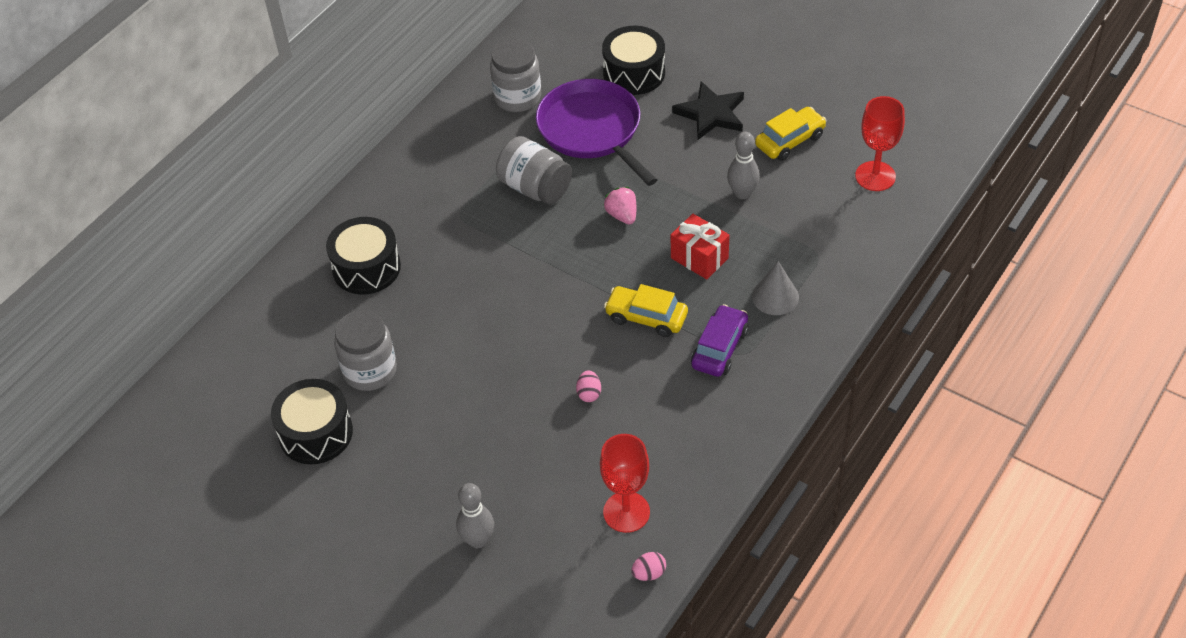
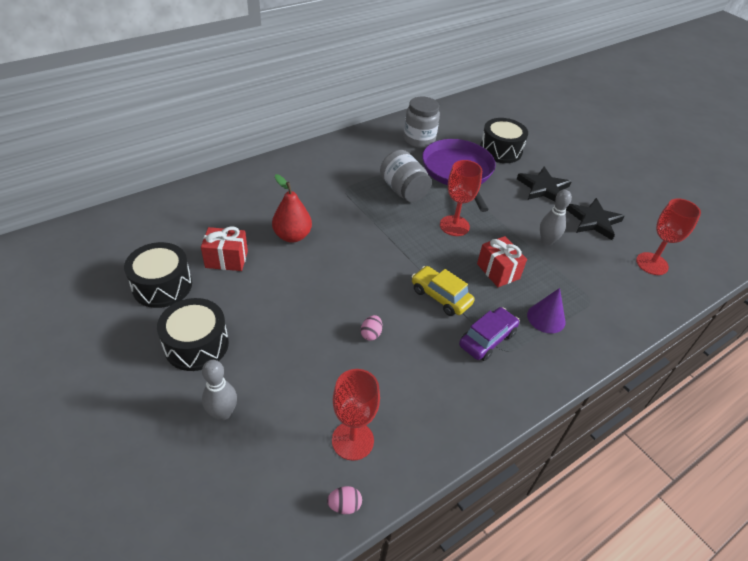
camera: 15 degrees right, 5 degrees down
black drum [326,217,401,295] -> black drum moved to [157,298,229,371]
grey jar [334,310,397,391] -> red gift [201,227,248,271]
pink strawberry [604,187,636,225] -> red goblet [440,160,482,236]
grey cone [752,261,799,315] -> purple cone [527,288,565,334]
yellow car [755,107,827,161] -> black star [566,198,625,240]
none -> red pear [272,174,312,243]

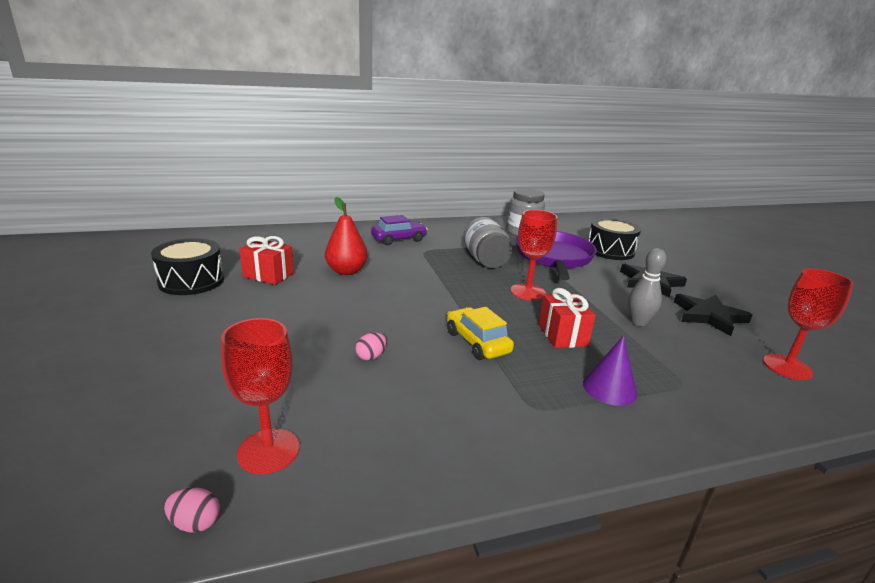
camera: 20 degrees right, 20 degrees down
black drum [157,298,229,371] -> none
grey bowling pin [202,360,237,421] -> none
purple car [459,307,520,361] -> purple car moved to [371,215,428,245]

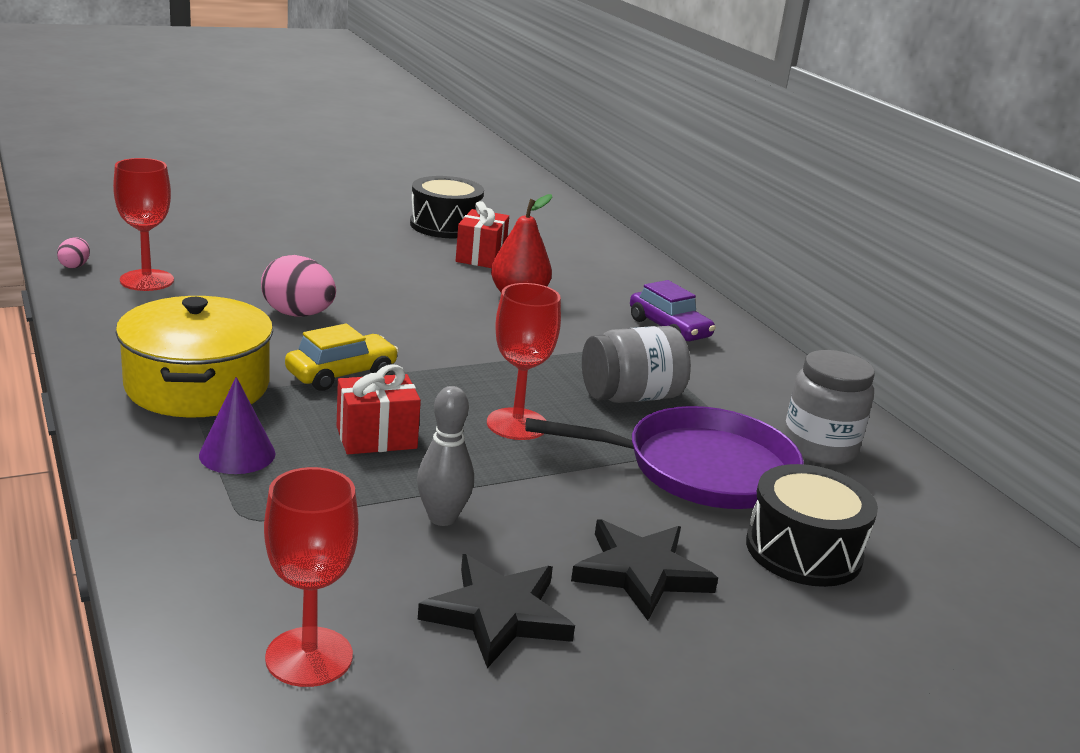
camera: 80 degrees right, 0 degrees up
pink egg [355,332,386,361] -> pink egg [261,255,336,317], size x2.01
none -> yellow pot [116,296,273,418]

